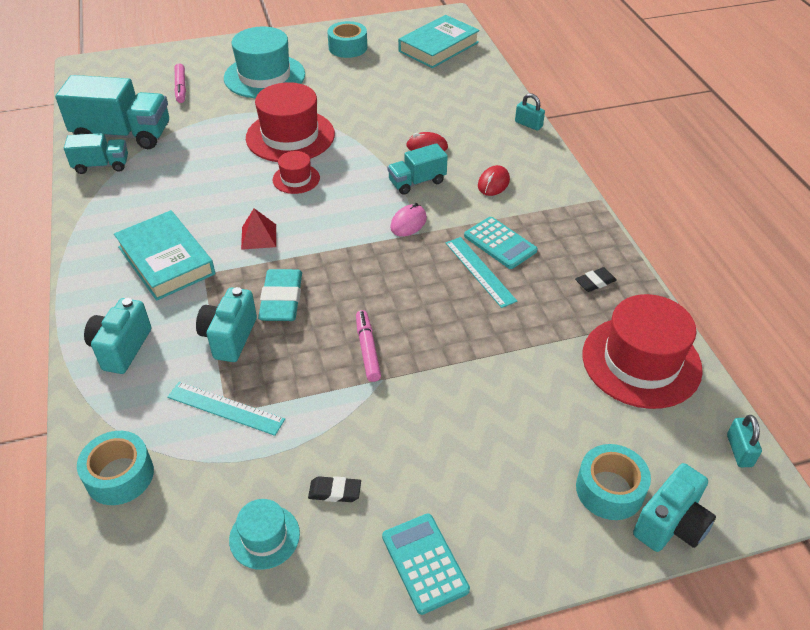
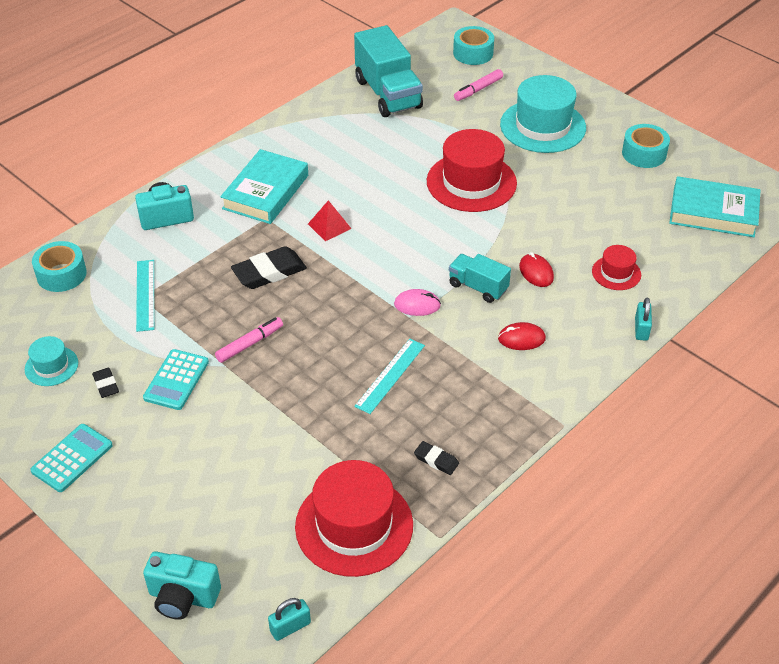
camera: 60 degrees right, 0 degrees up
turquoise truck [64,133,128,174] -> none
turquoise camera [196,287,257,362] -> none
turquoise eraser [258,269,302,321] -> black eraser [231,246,307,289]
red hat [273,151,320,194] -> red hat moved to [592,245,641,290]
turquoise calculator [464,217,538,269] -> turquoise calculator moved to [143,349,209,410]
turquoise tape [576,444,651,520] -> turquoise tape moved to [453,26,494,65]

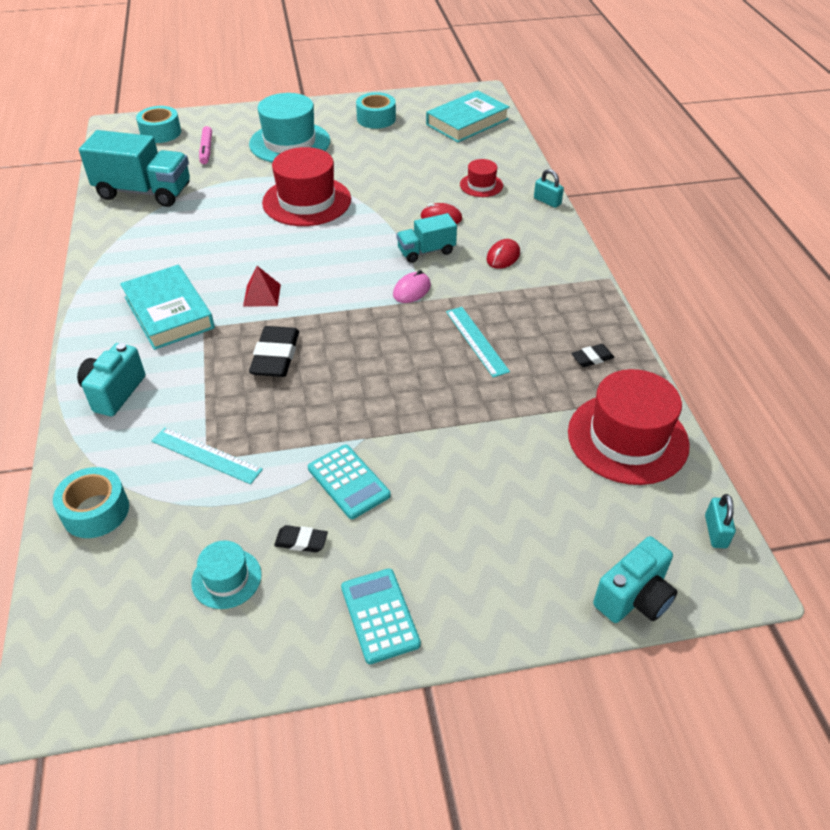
camera: 55 degrees left, 0 degrees up
pink marker [215,317,283,363] -> none

